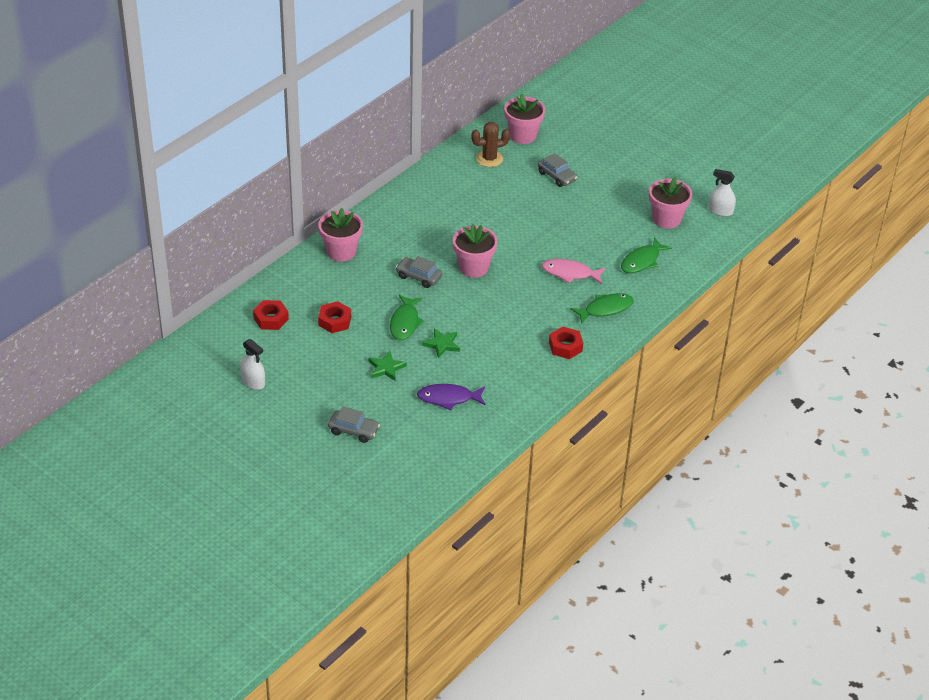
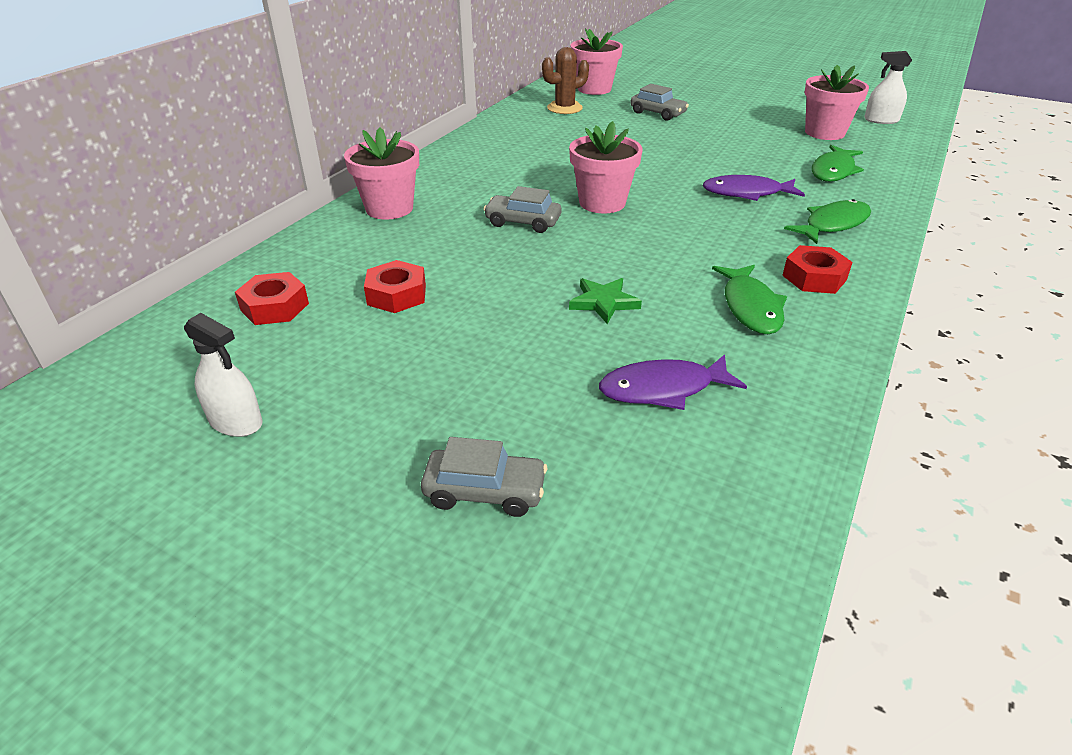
camera: 10 degrees left, 5 degrees down
green star [368,351,407,381] -> none
green fish [390,295,424,340] -> green fish moved to [712,265,787,334]
pink fish [542,259,606,284] -> purple fish [703,175,805,201]

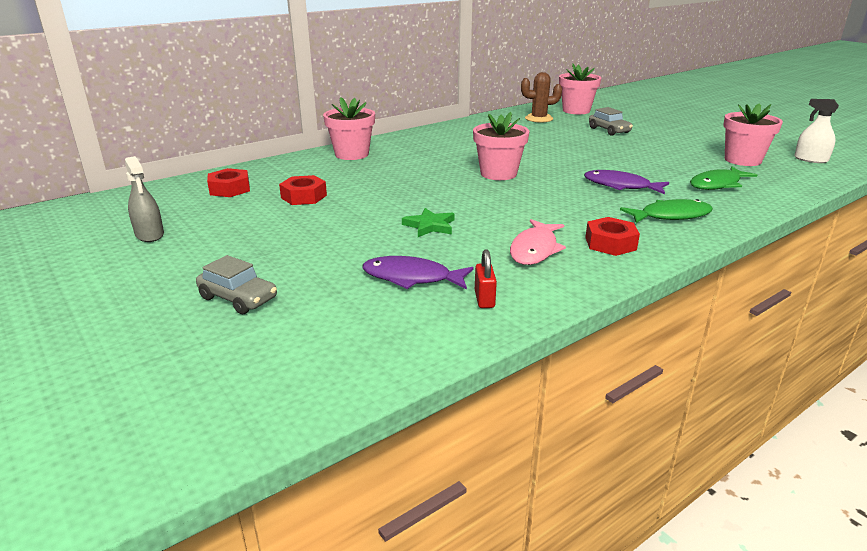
camera: 25 degrees right, 10 degrees down
white spray bottle [184,313,263,437] -> grey spray bottle [125,156,164,242]
grey car [484,186,561,233] -> none
green fish [712,265,787,334] -> pink fish [510,219,566,265]
none -> red padlock [475,249,497,308]

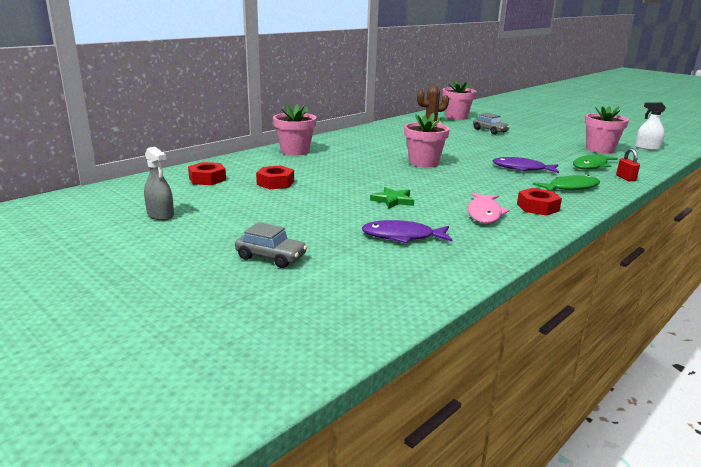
camera: 10 degrees left, 5 degrees down
red padlock [475,249,497,308] -> red padlock moved to [616,148,640,181]

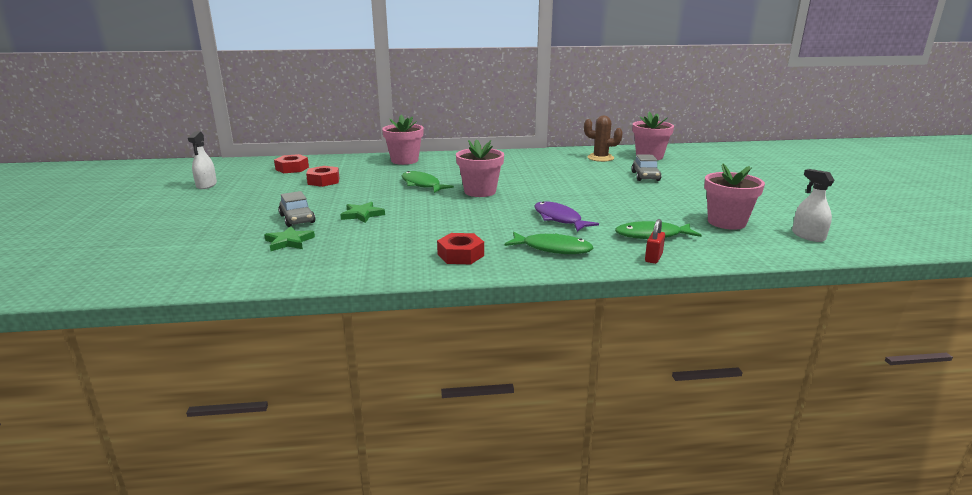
camera: 40 degrees right, 0 degrees up
grey spray bottle [144,147,174,221] -> white spray bottle [188,131,217,189]
grey car [235,222,307,268] -> grey car moved to [279,191,315,227]
purple fish [362,220,452,244] -> green star [264,226,315,251]
pink fish [468,192,509,223] -> none
none -> green fish [402,171,454,193]

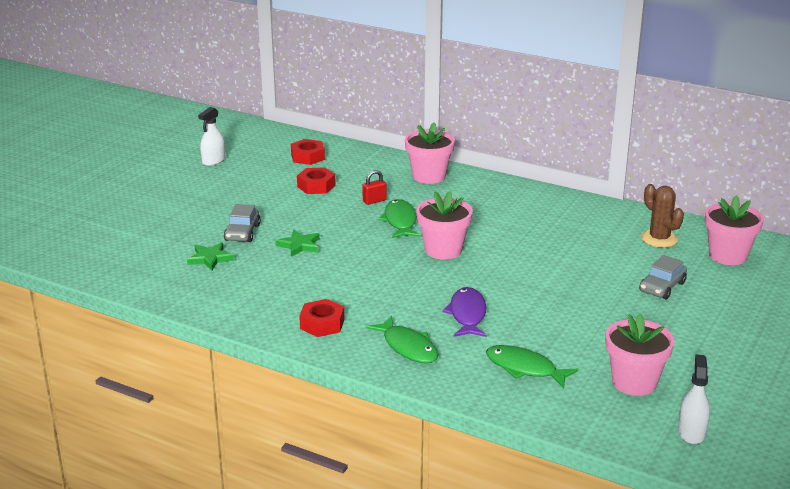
camera: 35 degrees right, 5 degrees up
red padlock [645,219,665,264] -> red padlock moved to [362,170,387,205]

